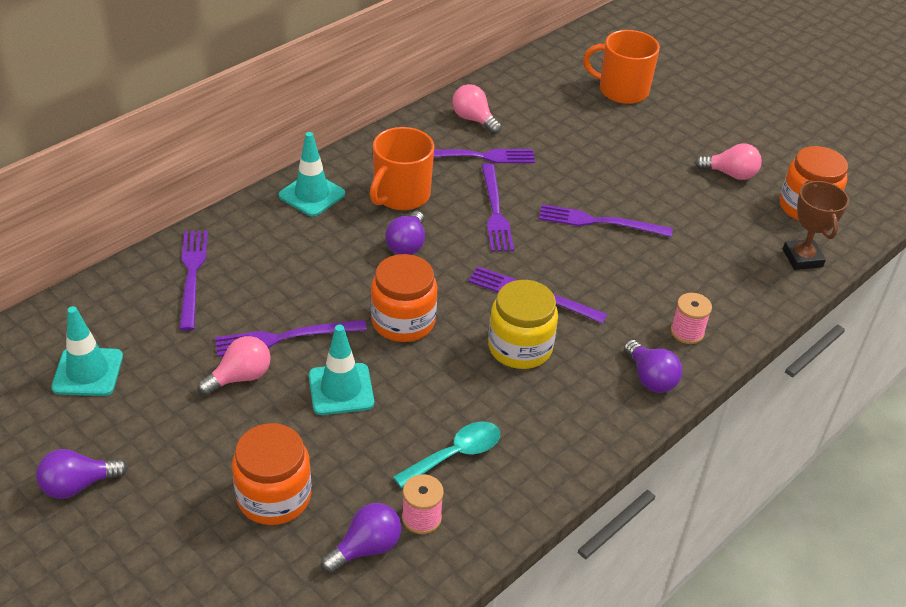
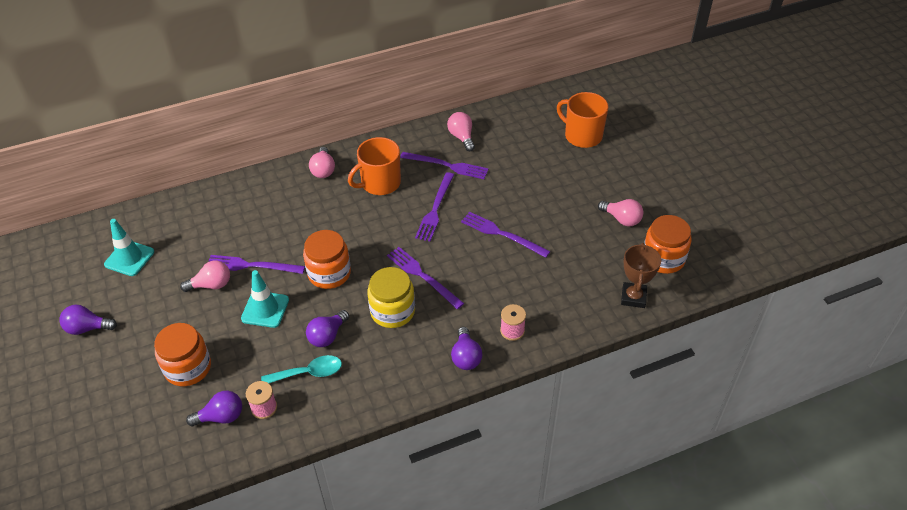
camera: 25 degrees right, 5 degrees up
purple fork [179,231,208,331] -> none
turquoise traffic cone [279,132,345,217] -> pink light bulb [309,147,335,178]
purple light bulb [385,211,425,255] -> purple light bulb moved to [306,310,349,347]

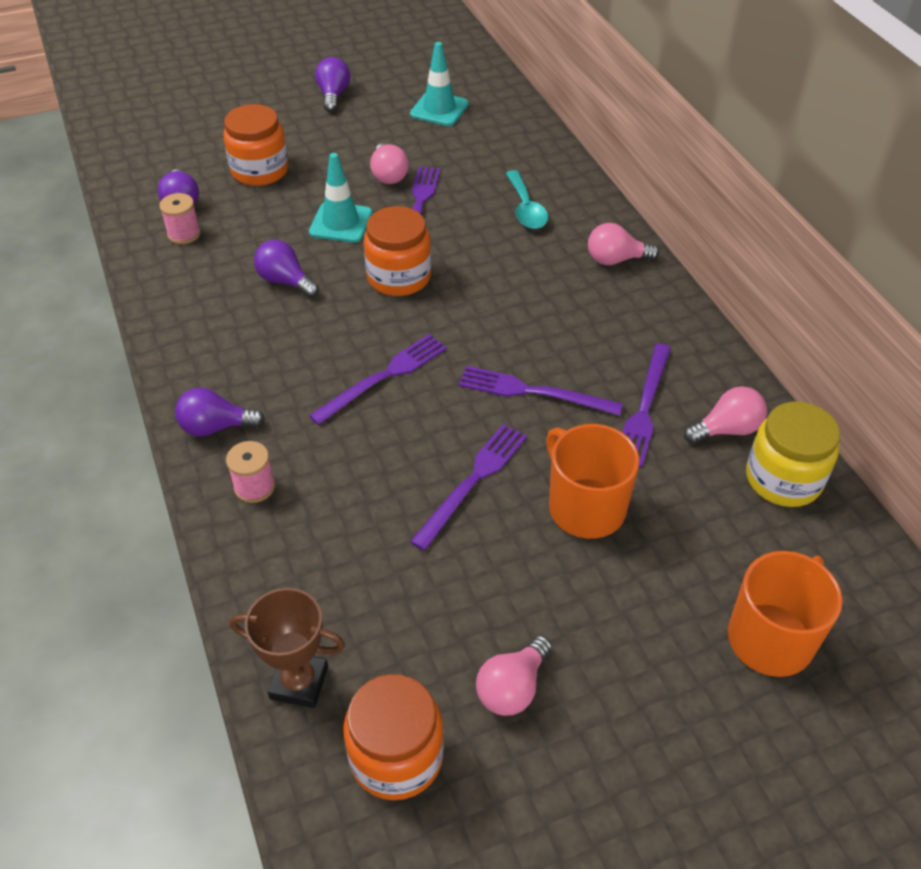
camera: 90 degrees right, 0 degrees up
turquoise spoon [261,355,342,383] -> turquoise spoon moved to [506,170,548,229]
orange mug [348,137,401,195] -> orange mug moved to [546,424,640,539]
yellow jar [367,267,415,328] -> yellow jar moved to [746,401,840,507]

